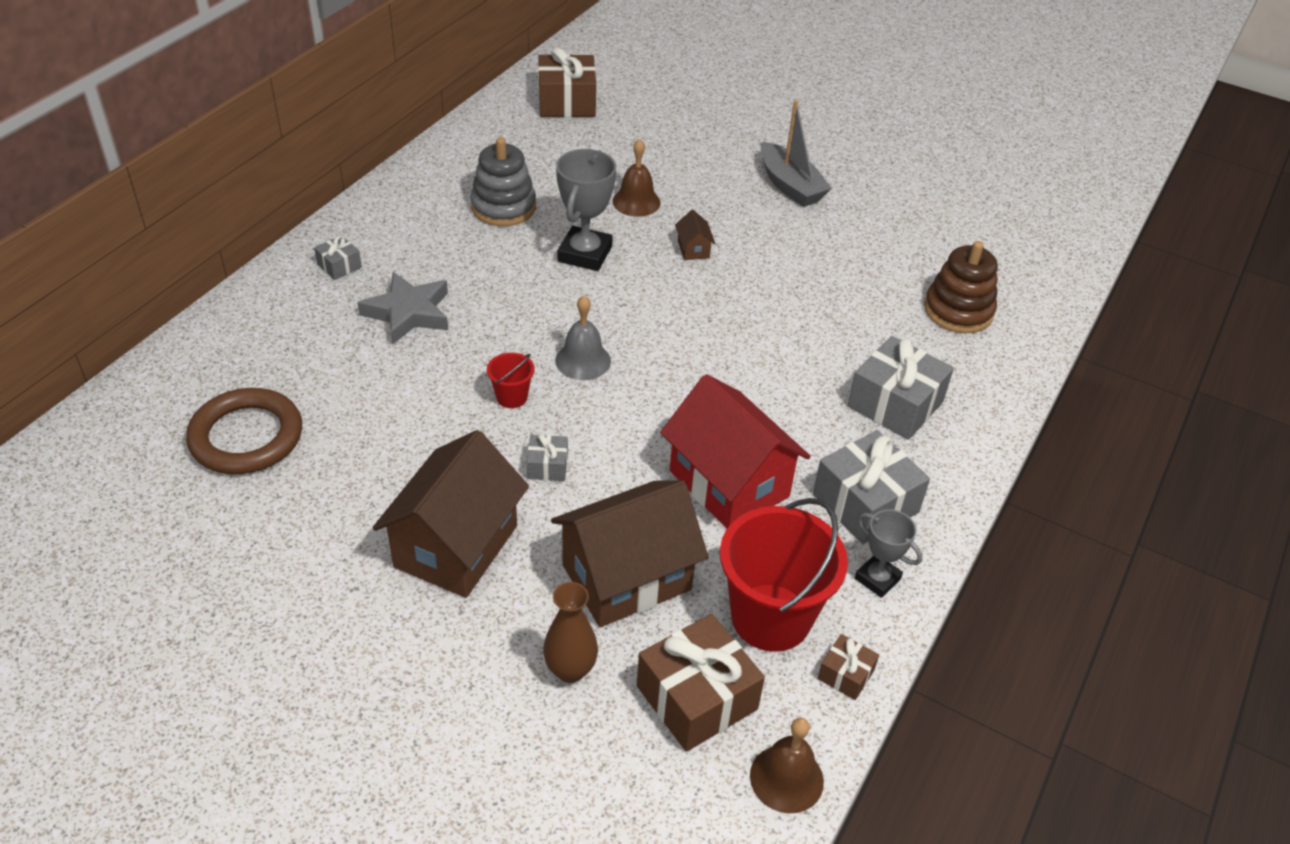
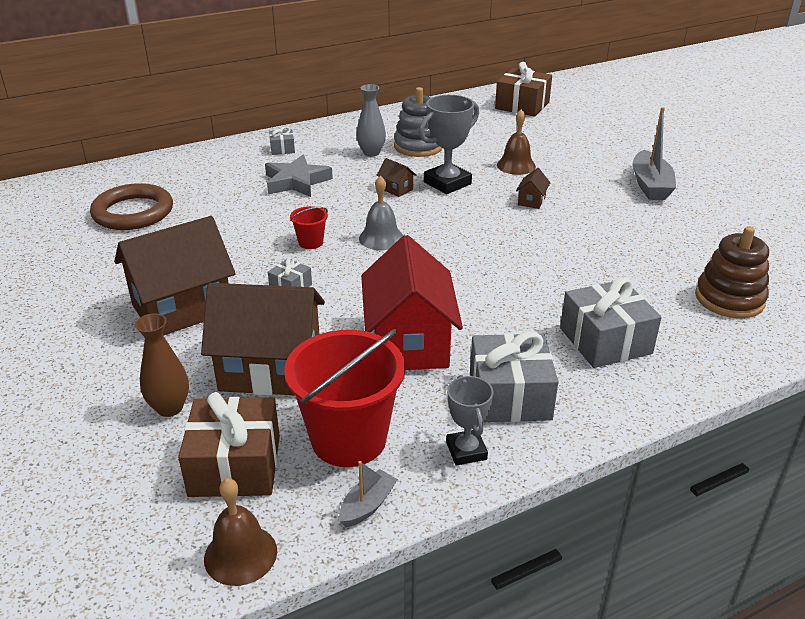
camera: 35 degrees right, 10 degrees down
brown gift [817,634,879,700] -> grey boat [339,461,398,527]
none -> grey vase [356,84,386,157]
none -> brown house [377,158,416,197]

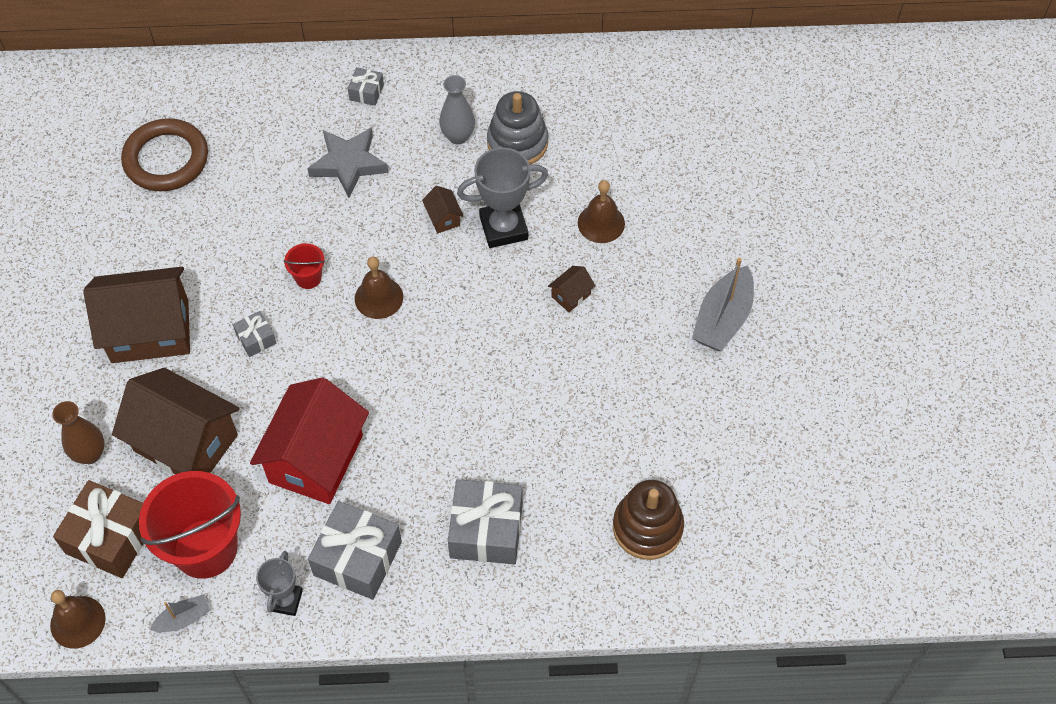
camera: 25 degrees right, 25 degrees up
grey bell [359,176,403,250] -> brown bell [355,257,403,319]
brown gift [495,62,552,117] -> none

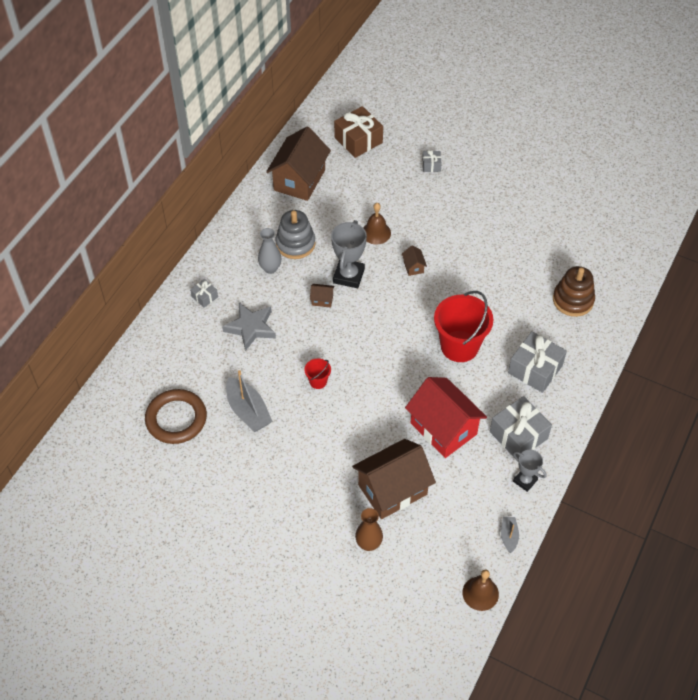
camera: 60 degrees left, 5 degrees down
brown gift [53,480,143,578] -> brown gift moved to [334,106,383,158]
brown house [83,267,190,363] -> brown house moved to [266,126,331,201]
red bucket [139,471,241,579] -> red bucket moved to [434,291,494,362]
grey gift [233,311,276,357] -> grey gift moved to [422,150,442,172]
brown bell [355,257,403,319] -> none
grey boat [692,258,754,351] -> grey boat moved to [226,370,273,432]

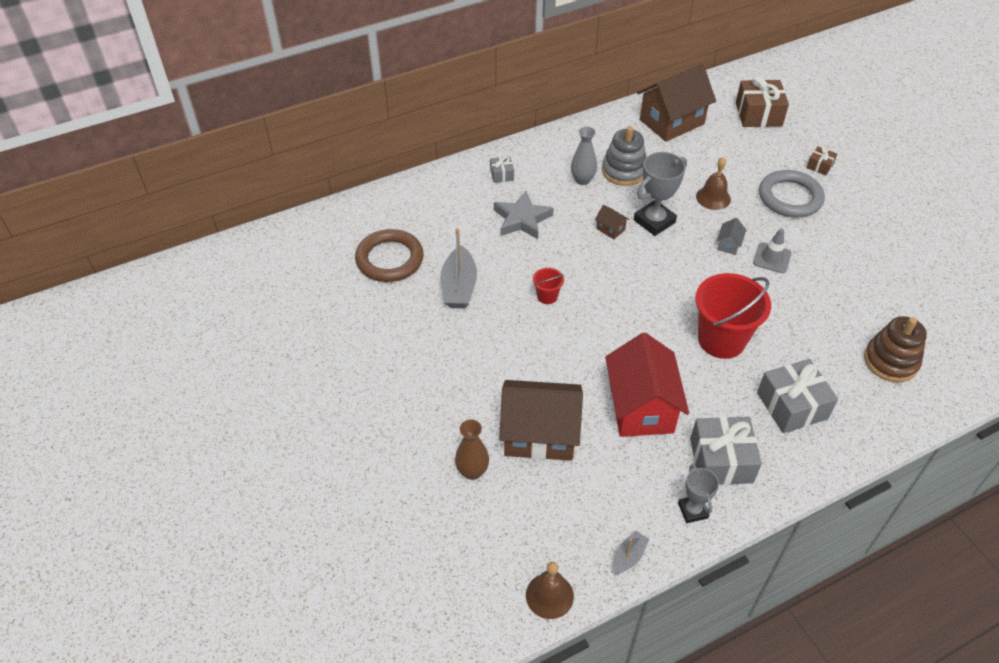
camera: 35 degrees right, 5 degrees down
brown house [402,245,427,276] -> grey house [717,218,746,255]
grey gift [422,150,442,172] -> brown gift [807,146,837,176]
none -> grey traffic cone [753,228,792,273]
none -> grey ring [759,170,825,218]

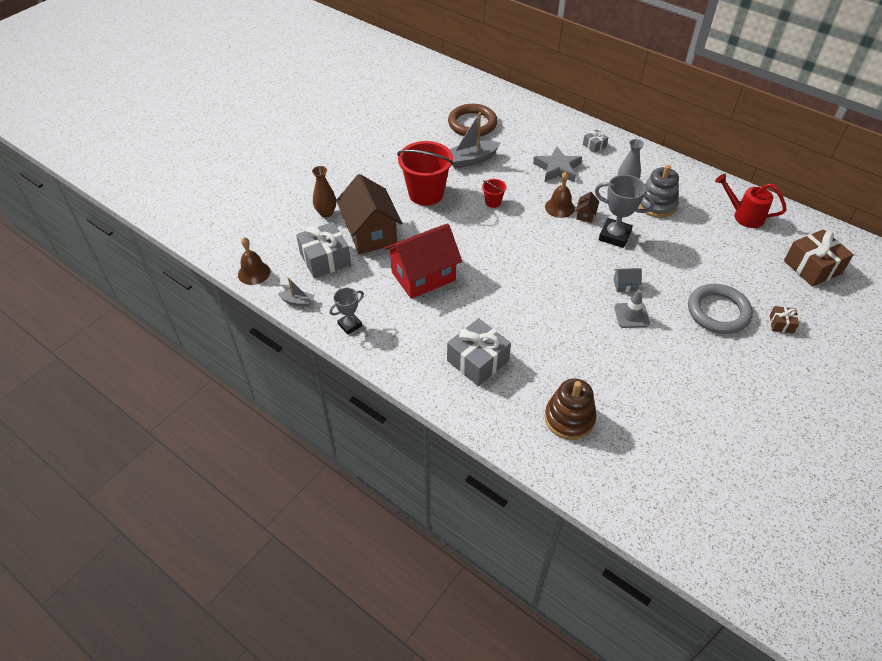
camera: 65 degrees right, 0 degrees up
brown house [637,64,716,142] -> red watering can [715,174,786,228]
grey gift [690,417,762,485] -> grey gift moved to [296,222,351,278]
red bucket [695,273,771,359] -> red bucket moved to [397,141,453,206]
brown bell [696,157,731,210] -> brown bell moved to [545,172,575,218]

